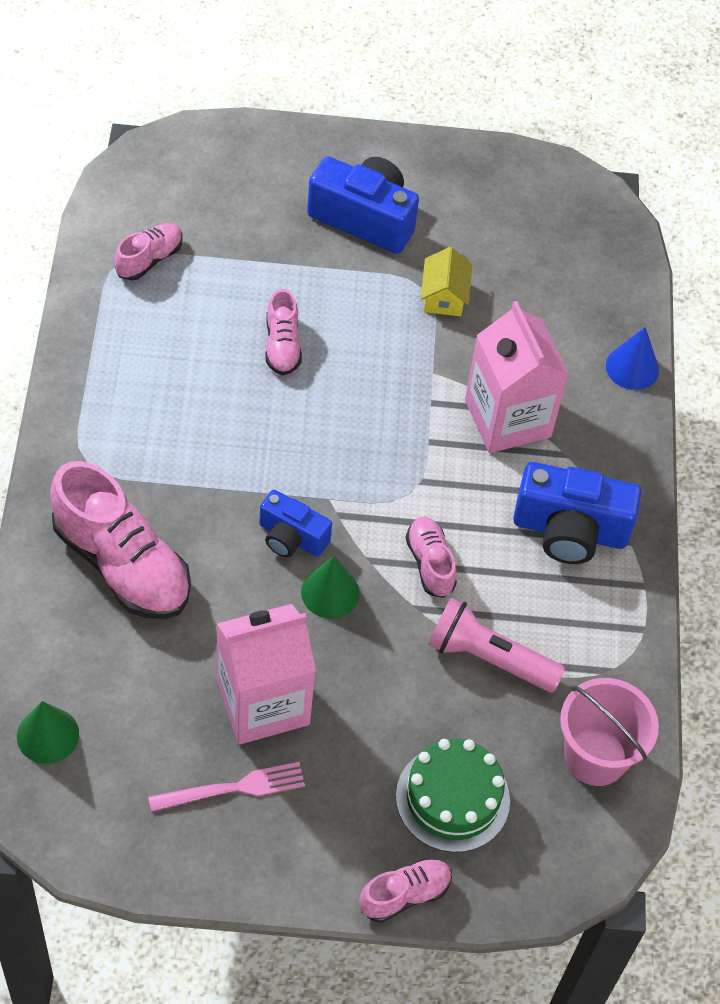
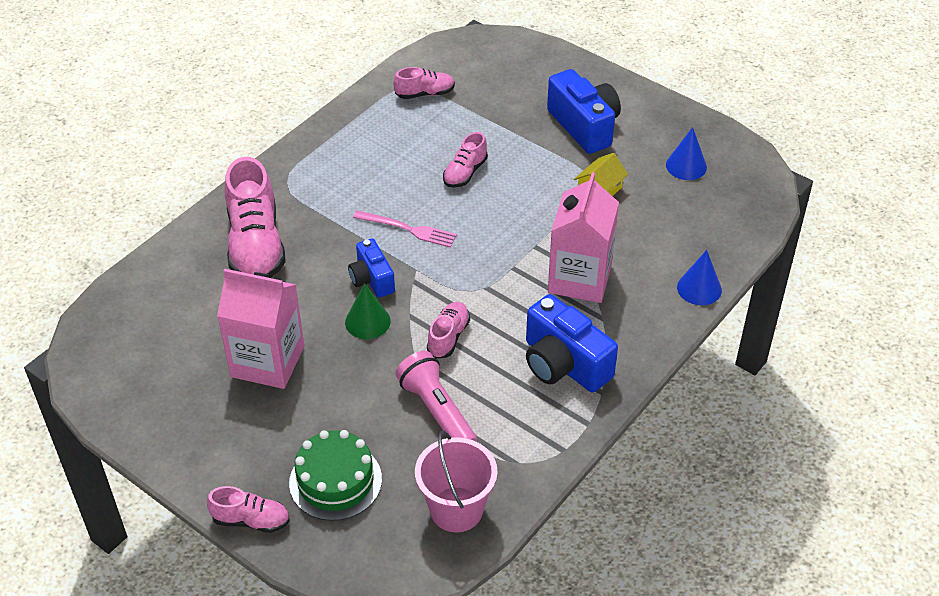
camera: 40 degrees right, 10 degrees down
green cone [17,701,79,764] -> none
pink fork [148,762,305,812] -> pink fork moved to [353,210,457,247]
none -> blue cone [666,127,707,180]

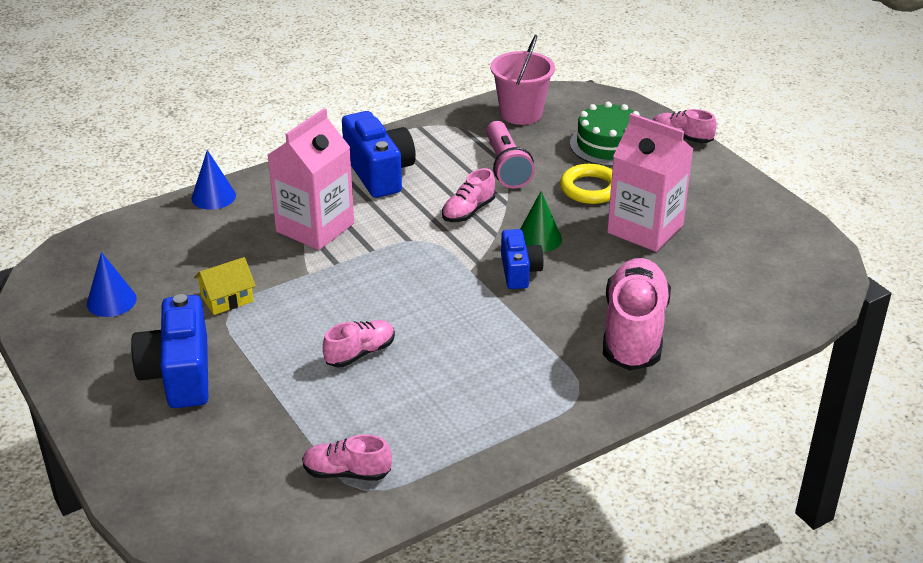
camera: 160 degrees left, 10 degrees down
pink fork [353,210,457,247] -> none
none -> yellow ring [560,164,612,204]

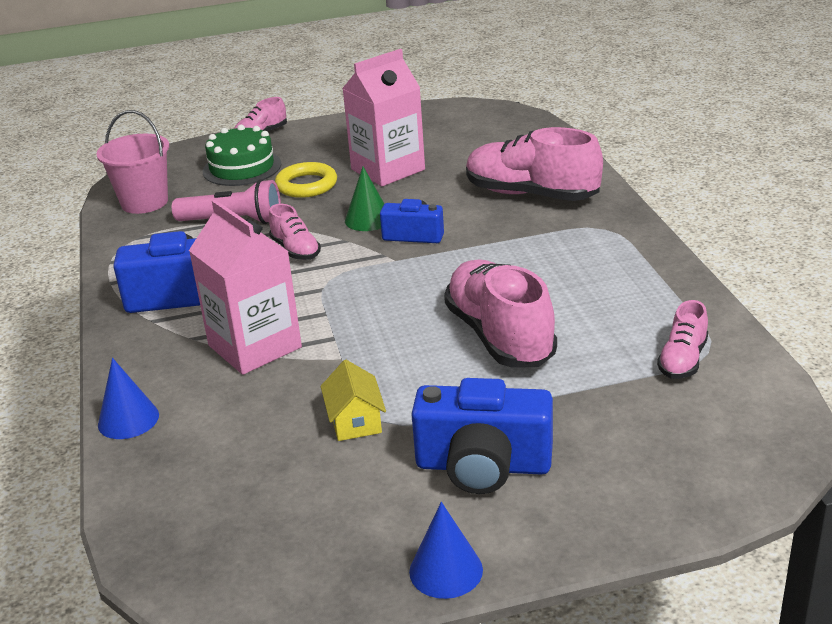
camera: 70 degrees left, 5 degrees down
blue cone [87,252,137,317] -> blue cone moved to [409,502,483,599]
pink shoe [323,320,395,367] -> pink shoe [444,260,557,367], size x1.94

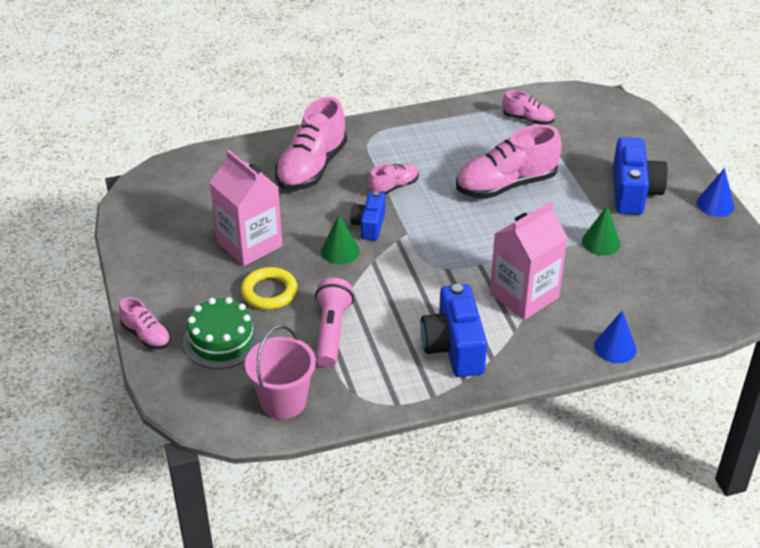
camera: 95 degrees left, 10 degrees up
pink shoe [269,204,321,260] -> pink shoe moved to [369,164,419,194]
yellow house [321,360,386,441] -> green cone [582,206,621,255]

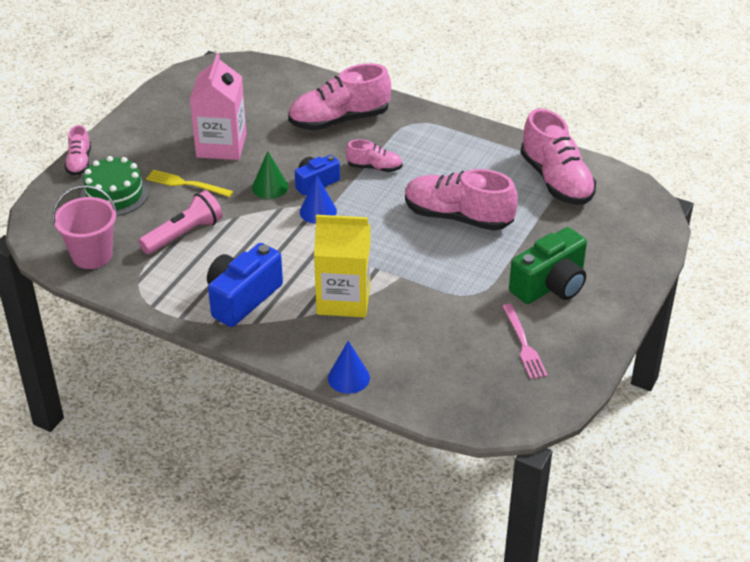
camera: 45 degrees right, 0 degrees up
yellow ring [241,267,298,310] -> yellow fork [146,170,233,197]
pink carton [490,201,568,320] -> yellow carton [314,215,370,317]
pink shoe [502,90,555,125] -> pink shoe [520,109,596,205], size x1.94
green cone [582,206,621,255] -> none
blue camera [613,137,668,215] -> green camera [509,227,587,304]
blue cone [697,168,734,217] -> blue cone moved to [300,175,337,224]
none -> pink fork [502,304,548,379]

